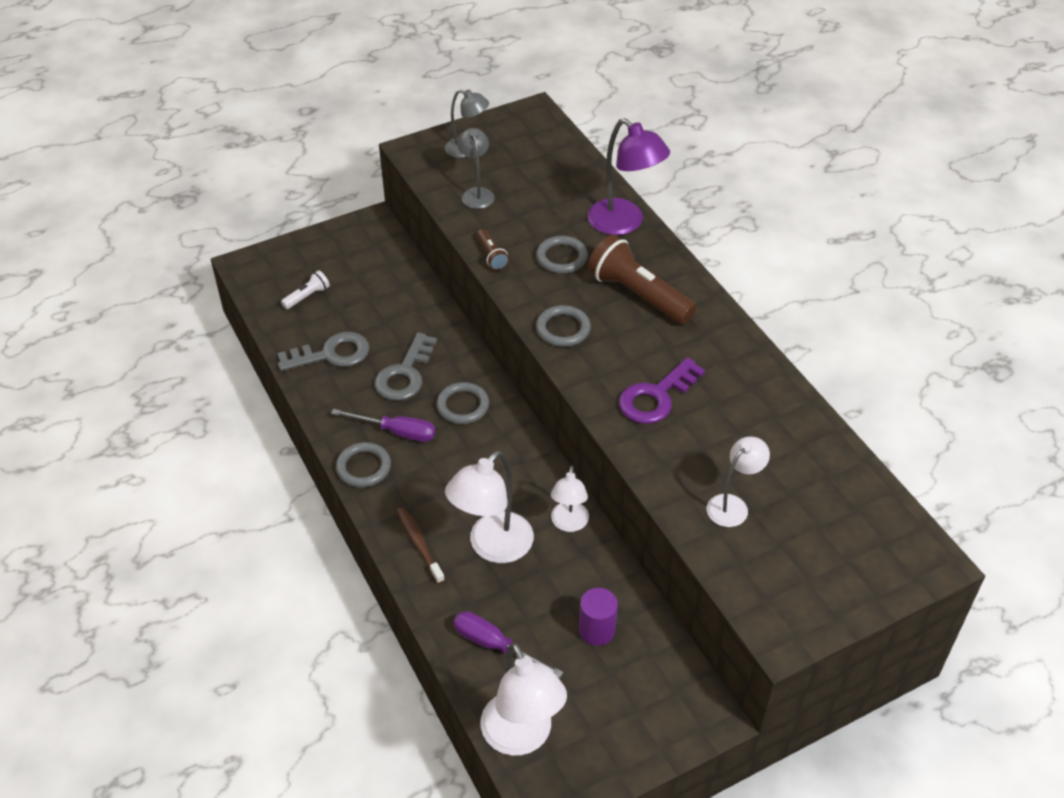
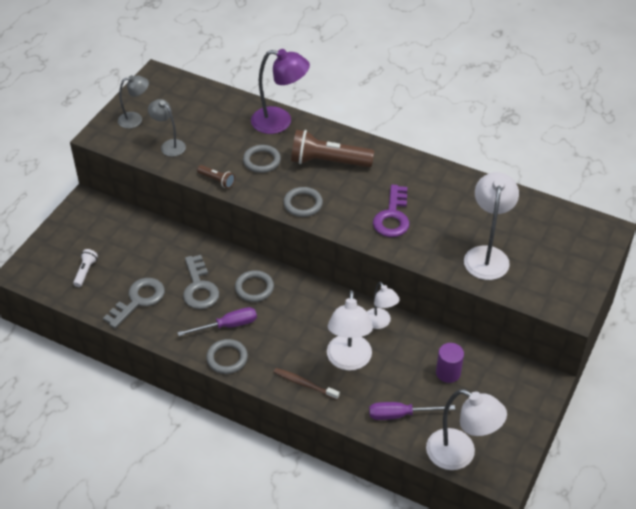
camera: 35 degrees left, 0 degrees up
white lamp [707,437,770,527] -> white lamp [464,172,519,280], size x1.65

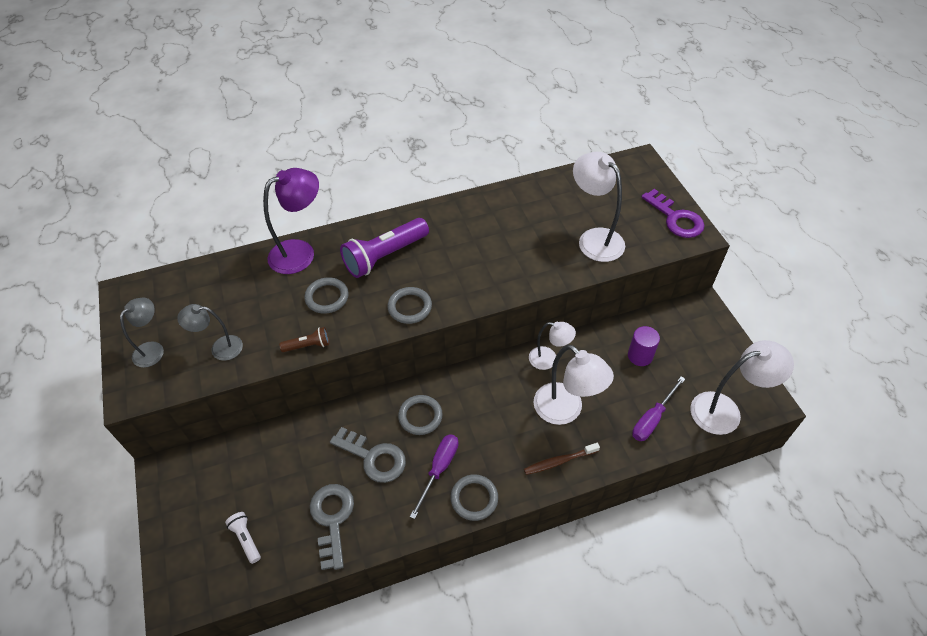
camera: 45 degrees left, 5 degrees up
brown flashlight [291,130,374,167] -> purple flashlight [340,218,429,278]
purple key [373,185,410,237] -> purple key moved to [641,189,705,238]

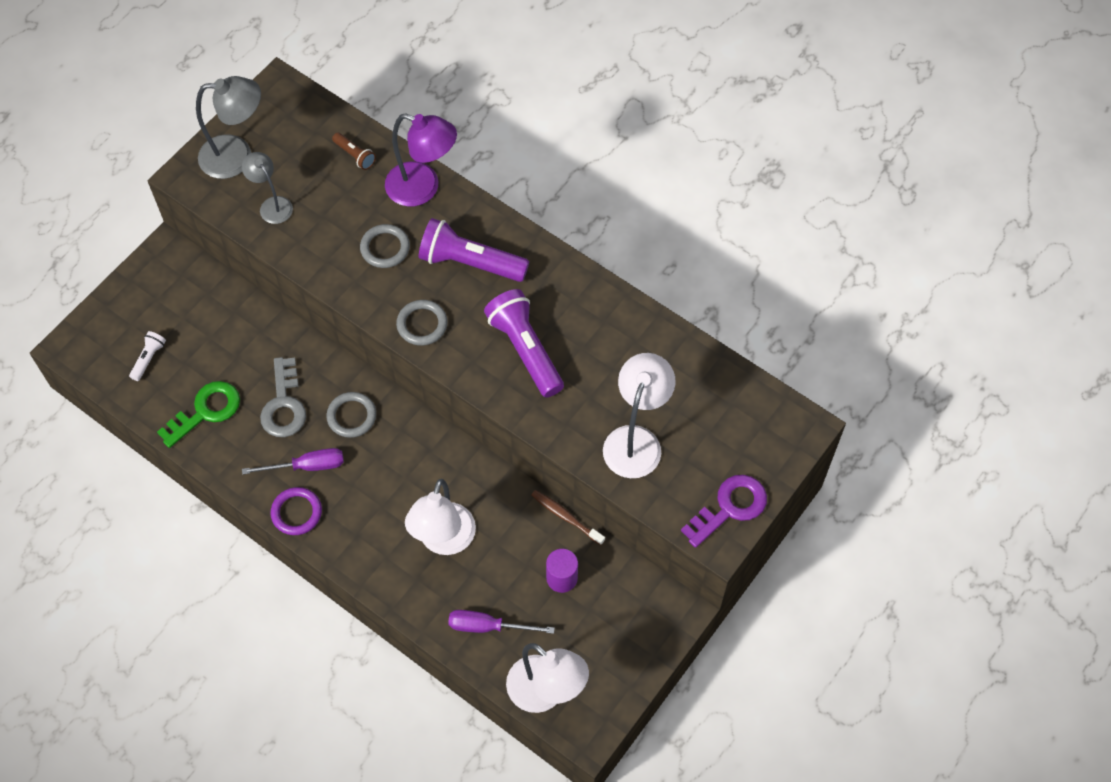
camera: 55 degrees right, 10 degrees up
grey lamp [120,298,164,368] -> grey lamp [196,76,261,179], size x1.65
brown flashlight [279,327,329,352] -> brown flashlight moved to [332,133,376,170]
grey key [310,484,354,570] -> green key [157,381,240,448]
grey ring [451,474,498,521] -> purple ring [271,487,322,535]
brown toothbrush [524,443,600,475] -> brown toothbrush moved to [531,490,605,545]
white lamp [529,322,576,370] -> none
purple key [641,189,705,238] -> purple key turned 150 degrees counterclockwise [681,475,767,548]
none -> purple flashlight [484,289,564,398]

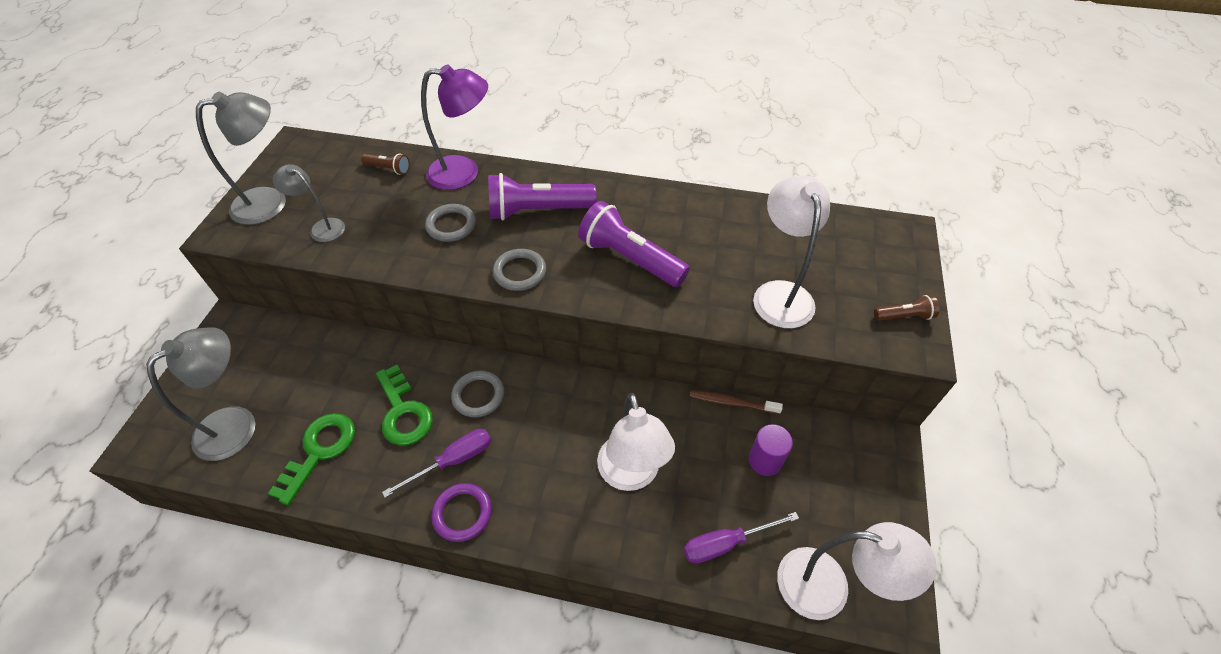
camera: 25 degrees left, 10 degrees down
white flashlight [129,331,166,381] -> grey lamp [146,327,255,461]
grey key [260,357,306,437] -> green key [376,365,433,445]
purple key [681,475,767,548] -> brown flashlight [874,295,939,321]

